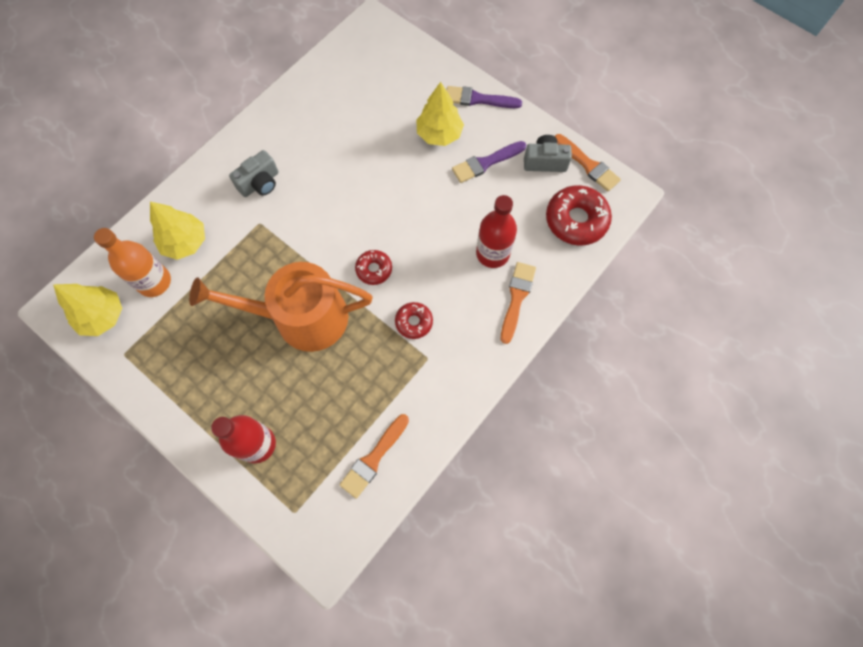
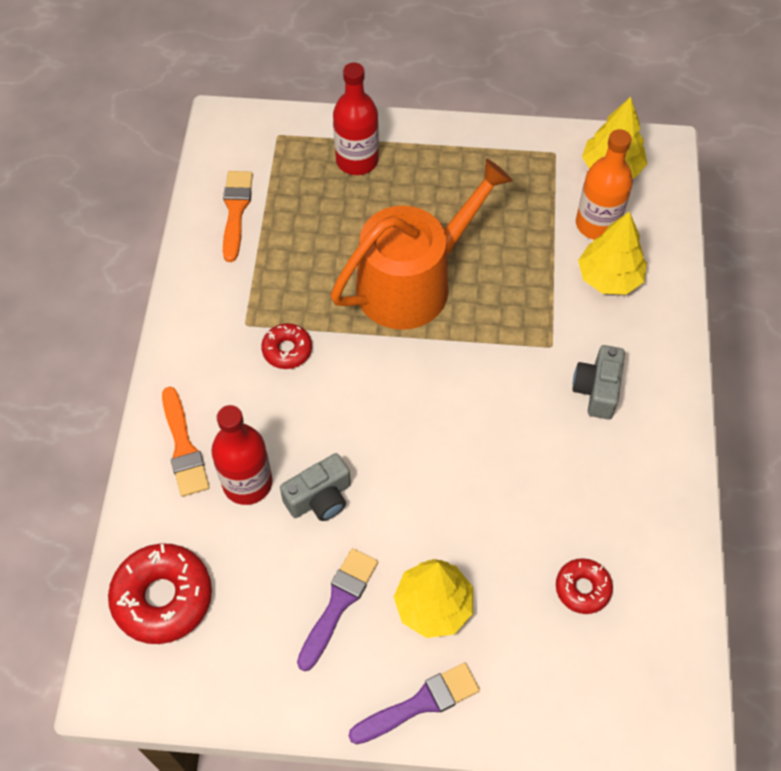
camera: 145 degrees right, 10 degrees down
red donut [355,250,392,285] -> red donut moved to [556,558,613,614]
grey camera [524,135,572,172] -> grey camera moved to [280,453,351,521]
orange brush [555,134,621,191] -> none

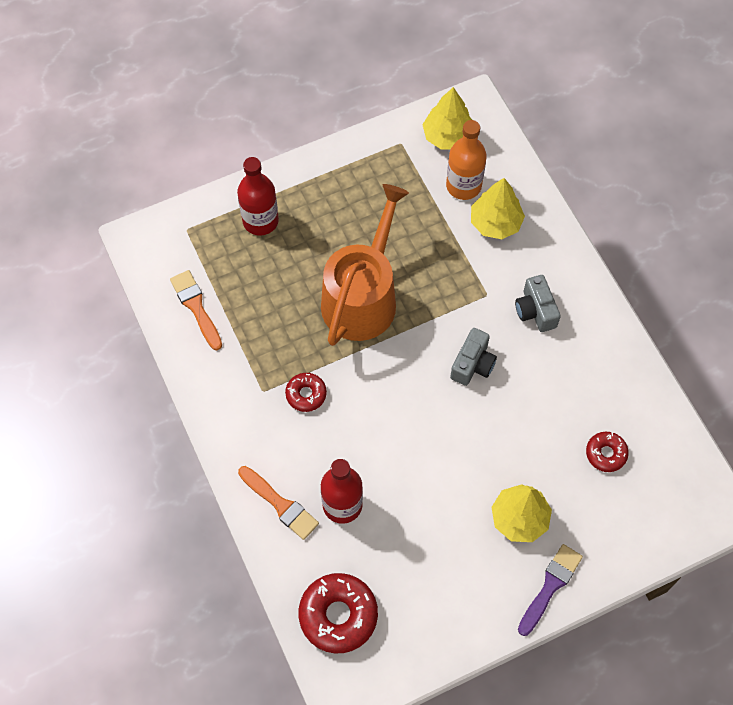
camera: 30 degrees left, 5 degrees up
grey camera [280,453,351,521] -> grey camera moved to [450,328,497,386]
purple brush [297,548,378,671] -> none

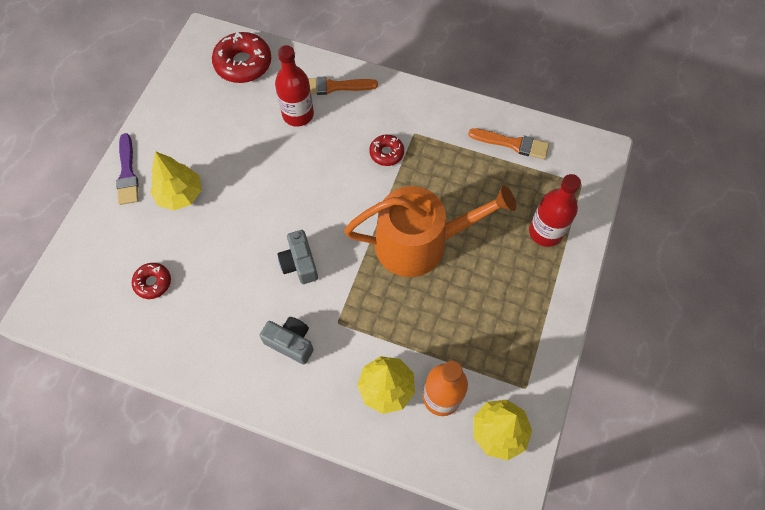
camera: 135 degrees right, 0 degrees up
orange watering can [321,184,409,346] -> orange watering can turned 75 degrees counterclockwise [344,185,516,277]

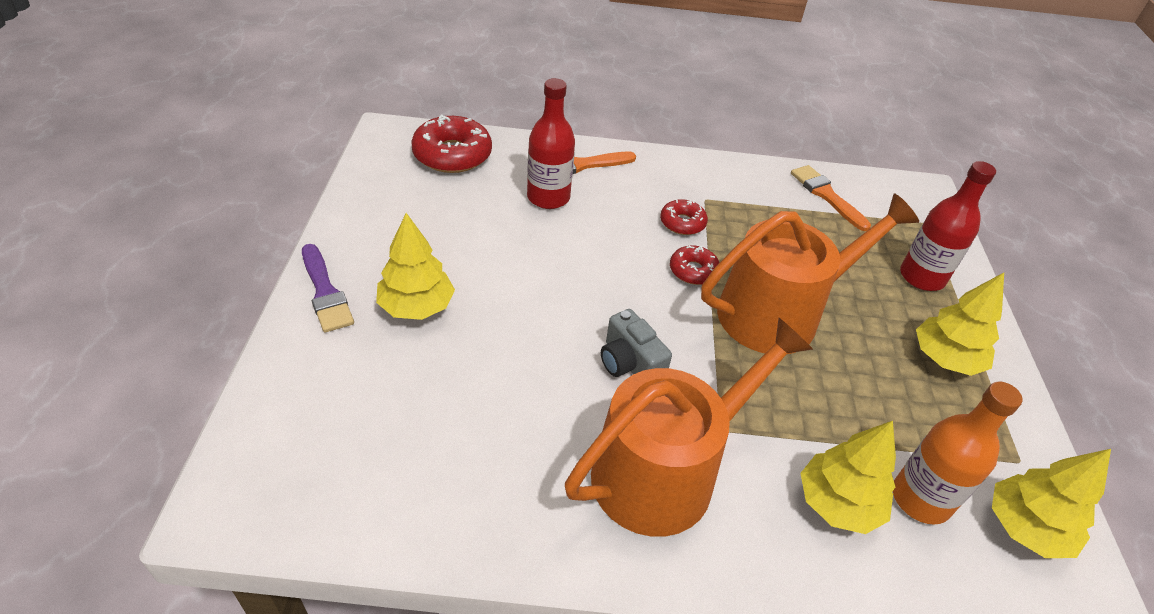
camera: 20 degrees left, 20 degrees down
red donut [132,263,171,299] -> red donut moved to [670,246,719,285]
grey camera [259,317,314,364] -> orange watering can [565,318,813,537]
orange brush [468,128,549,159] -> orange brush turned 120 degrees counterclockwise [791,165,871,231]
none -> yellow tree [916,273,1004,376]

